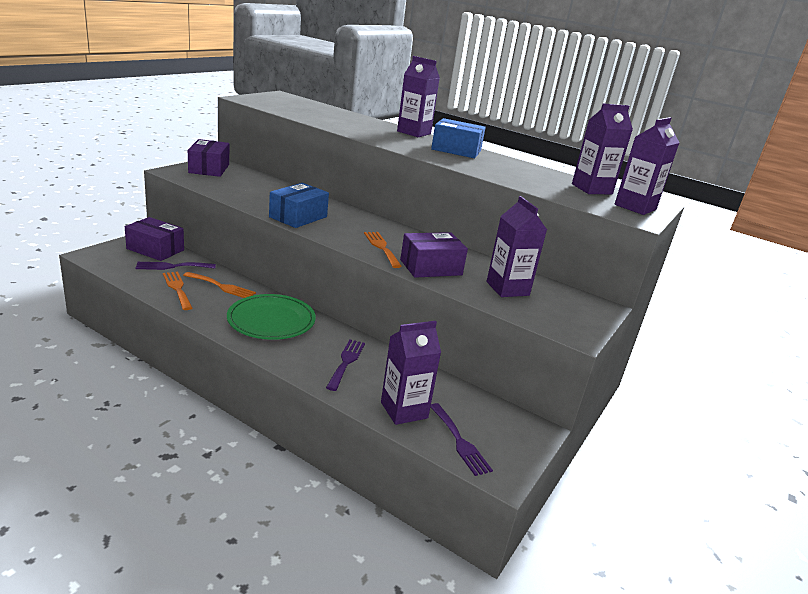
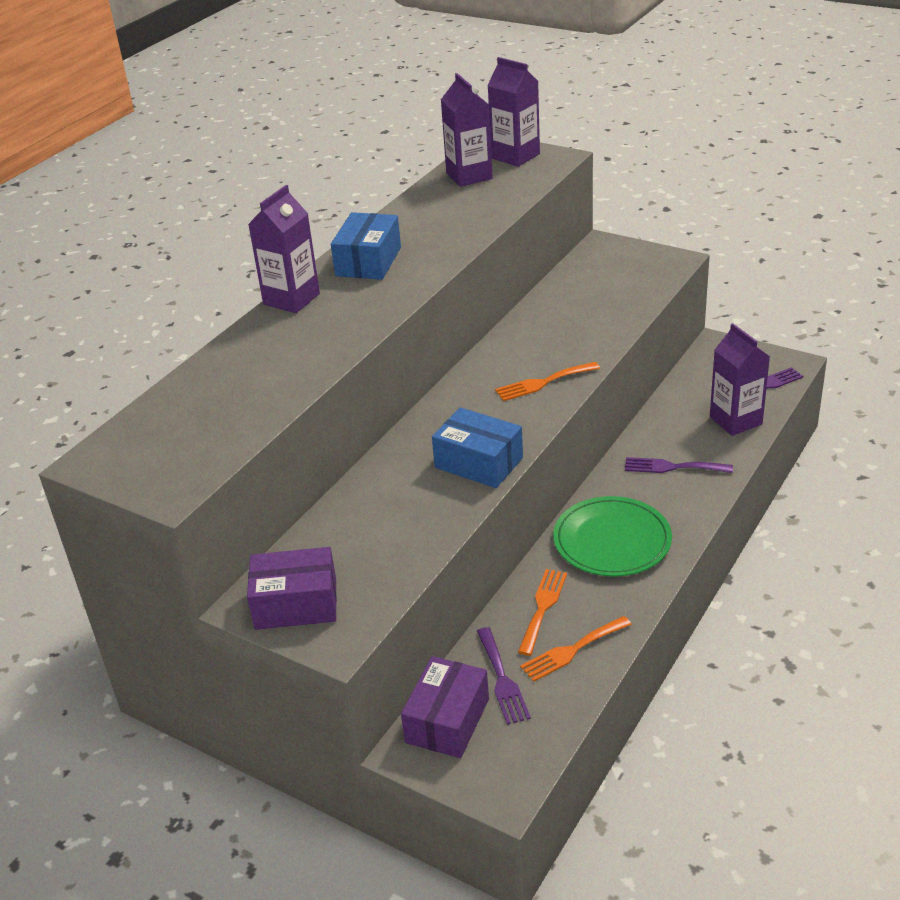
camera: 85 degrees left, 10 degrees up
purple box [400,232,468,278] -> none
purple carton [487,196,547,297] -> none

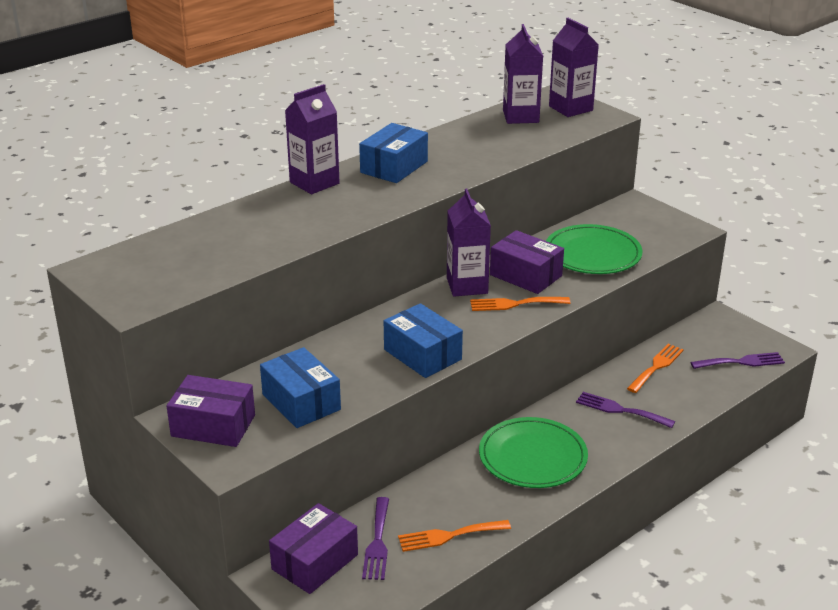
camera: 15 degrees right, 5 degrees down
orange fork [518,569,567,656] -> orange fork moved to [627,344,684,393]
purple carton [710,323,770,436] -> purple carton moved to [447,189,491,297]
none -> blue box [260,347,341,428]
none -> purple box [490,230,564,294]
none -> green plate [546,224,643,274]

